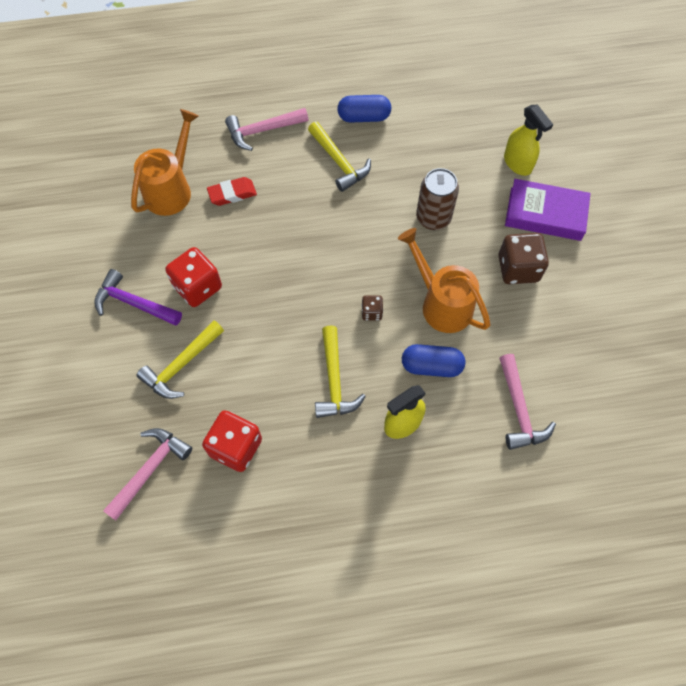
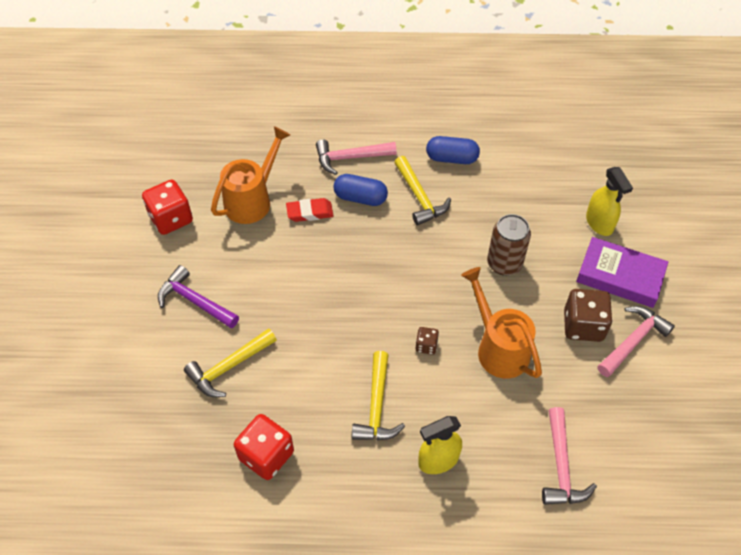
camera: 10 degrees right, 10 degrees down
pink hammer [103,428,192,520] -> pink hammer moved to [597,306,675,377]
red dice [165,247,222,307] -> red dice moved to [142,180,193,235]
blue capsule [402,344,465,377] -> blue capsule moved to [333,174,388,206]

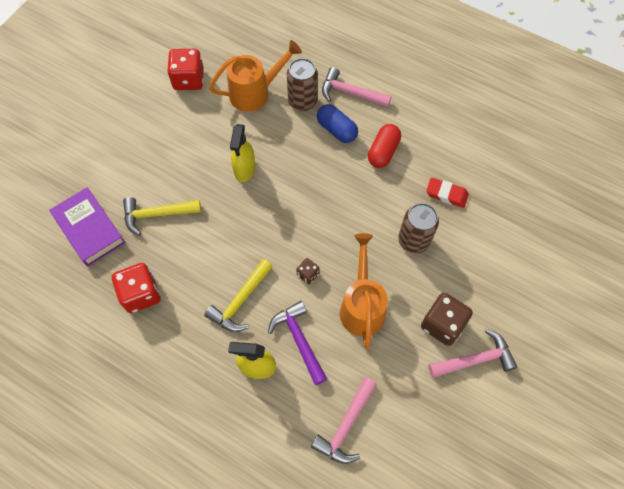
camera: 30 degrees right, 10 degrees up
purple hammer [158,265,239,329] -> purple hammer moved to [268,301,327,385]
red eraser [286,198,333,222] -> red eraser moved to [426,178,469,208]
yellow hammer [394,156,451,226] -> red capsule [368,124,401,168]
blue capsule [426,136,480,164] -> none
purple book [576,237,668,308] -> purple book moved to [49,187,126,266]
yellow spray bottle [586,167,633,236] -> yellow spray bottle moved to [230,124,255,182]
none -> brown can [287,58,318,111]

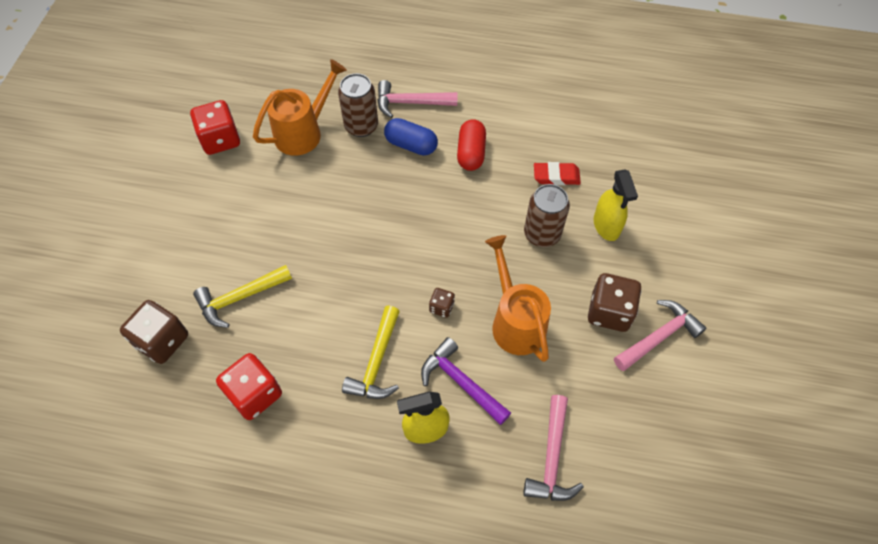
camera: 20 degrees left, 5 degrees down
purple book [49,187,126,266] -> brown dice [120,300,188,364]
yellow spray bottle [230,124,255,182] -> yellow spray bottle moved to [594,169,638,241]

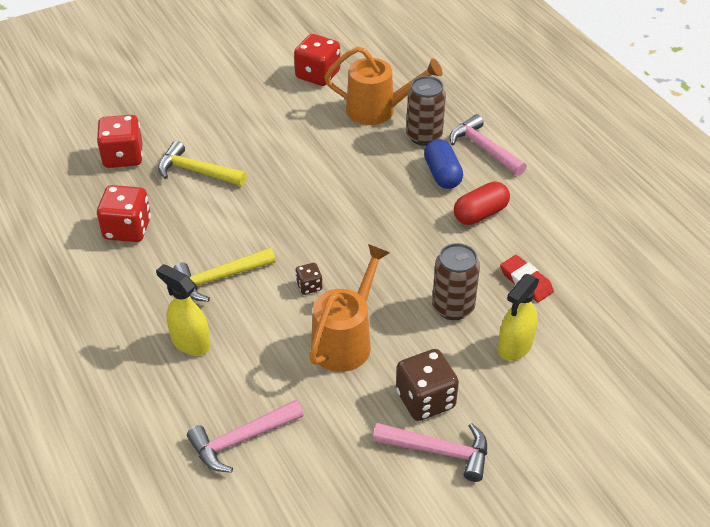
camera: 50 degrees right, 15 degrees down
brown dice [120,300,188,364] -> red dice [97,115,143,168]
purple hammer [421,337,511,425] -> none

